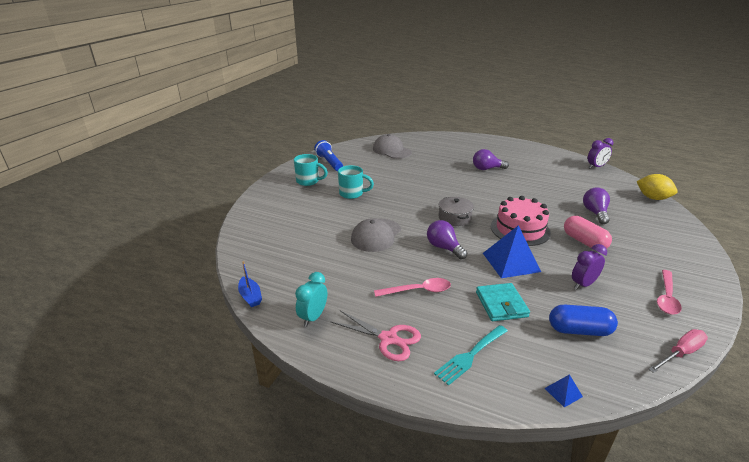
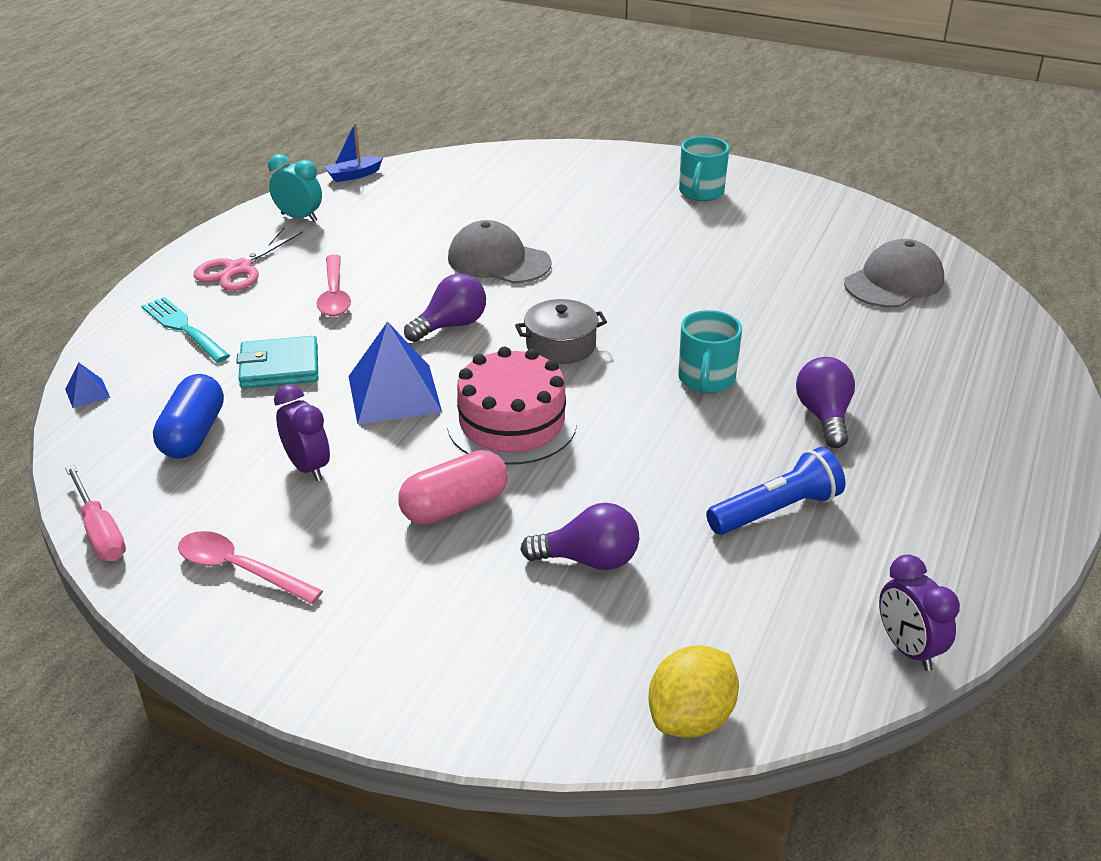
camera: 90 degrees right, 5 degrees up
blue flashlight [314,140,343,171] -> blue flashlight moved to [706,447,845,535]
turquoise mug [338,165,374,199] -> turquoise mug moved to [678,310,742,394]

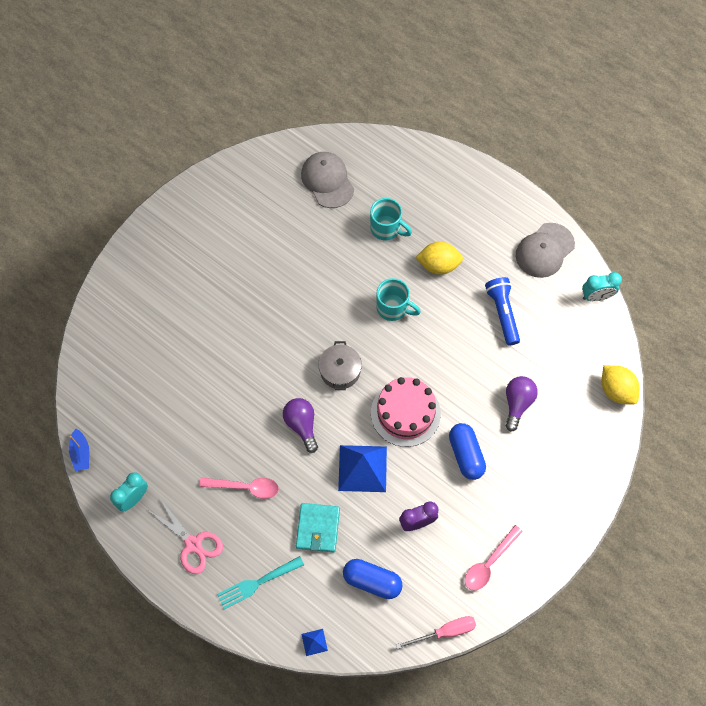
camera: 75 degrees left, 30 degrees up
pink capsule [398,450,508,525] -> blue capsule [449,423,486,480]
grey cap [448,220,552,284] -> grey cap moved to [516,223,575,278]
turquoise mug [679,136,729,201] -> turquoise mug moved to [370,198,412,240]
purple light bulb [796,357,855,448] -> yellow lemon [416,242,463,275]
purple clock [879,554,960,671] -> turquoise clock [582,272,622,301]

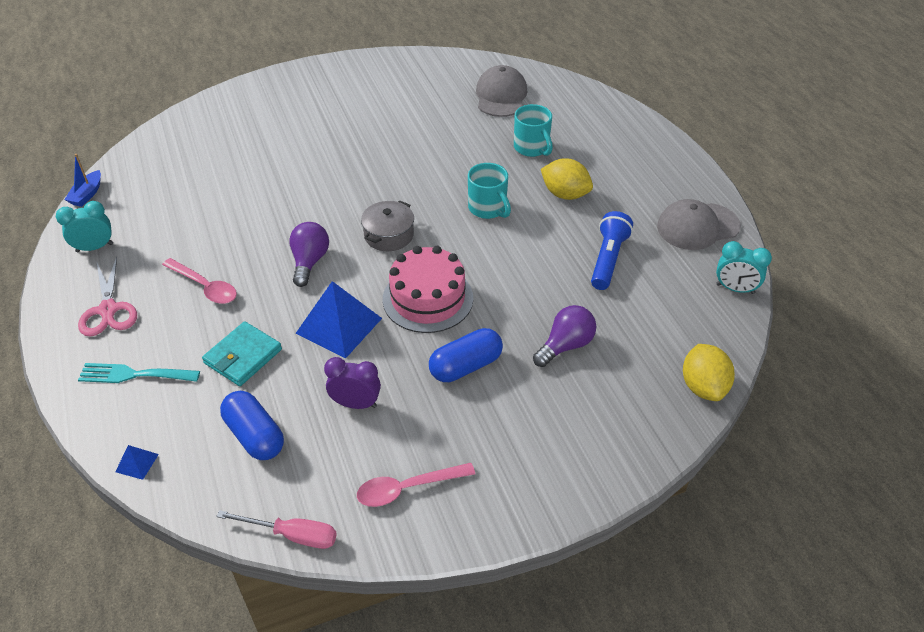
camera: 30 degrees right, 20 degrees down
blue capsule [449,423,486,480] -> blue capsule turned 45 degrees clockwise [429,328,503,382]

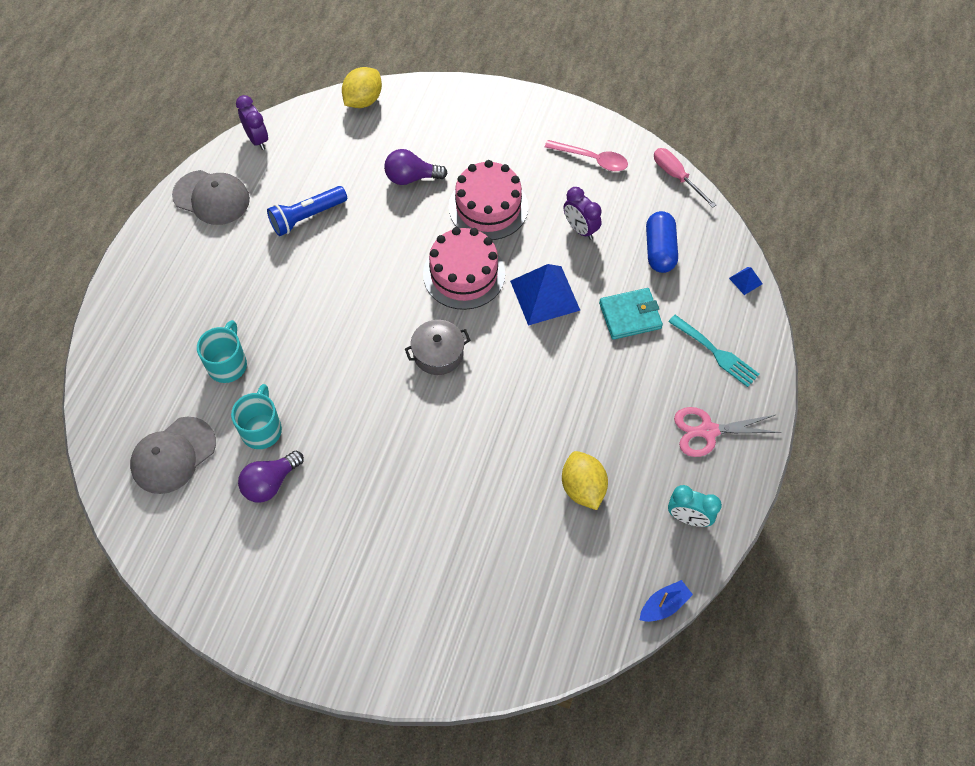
camera: 140 degrees left, 15 degrees up
pink scissors [78,257,137,337] -> pink scissors turned 120 degrees counterclockwise [674,407,782,457]
pink spoon [162,258,237,304] -> none
purple light bulb [289,222,329,287] -> purple light bulb moved to [238,451,304,503]
blue capsule [429,328,503,382] -> pink cake [449,160,528,240]
turquoise mug [468,163,511,219] -> turquoise mug moved to [231,384,282,449]
yellow lemon [541,158,593,200] -> yellow lemon moved to [562,451,608,510]
turquoise clock [716,241,772,294] -> purple clock [236,95,268,150]

